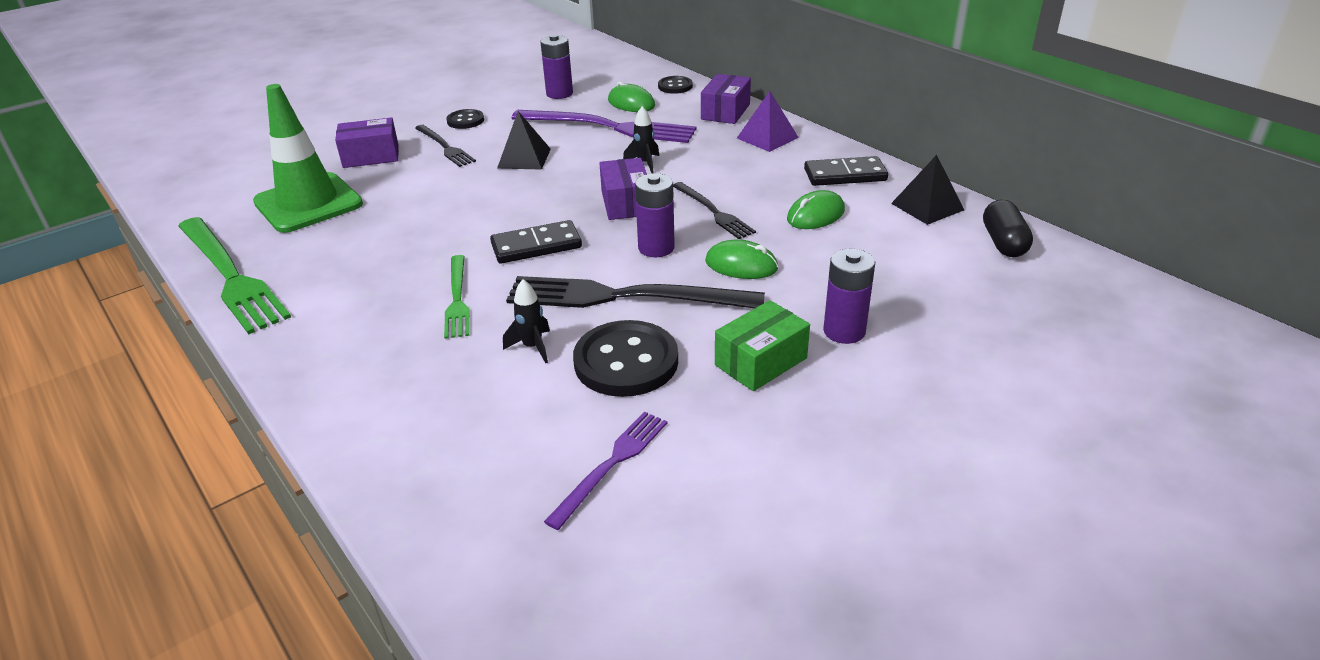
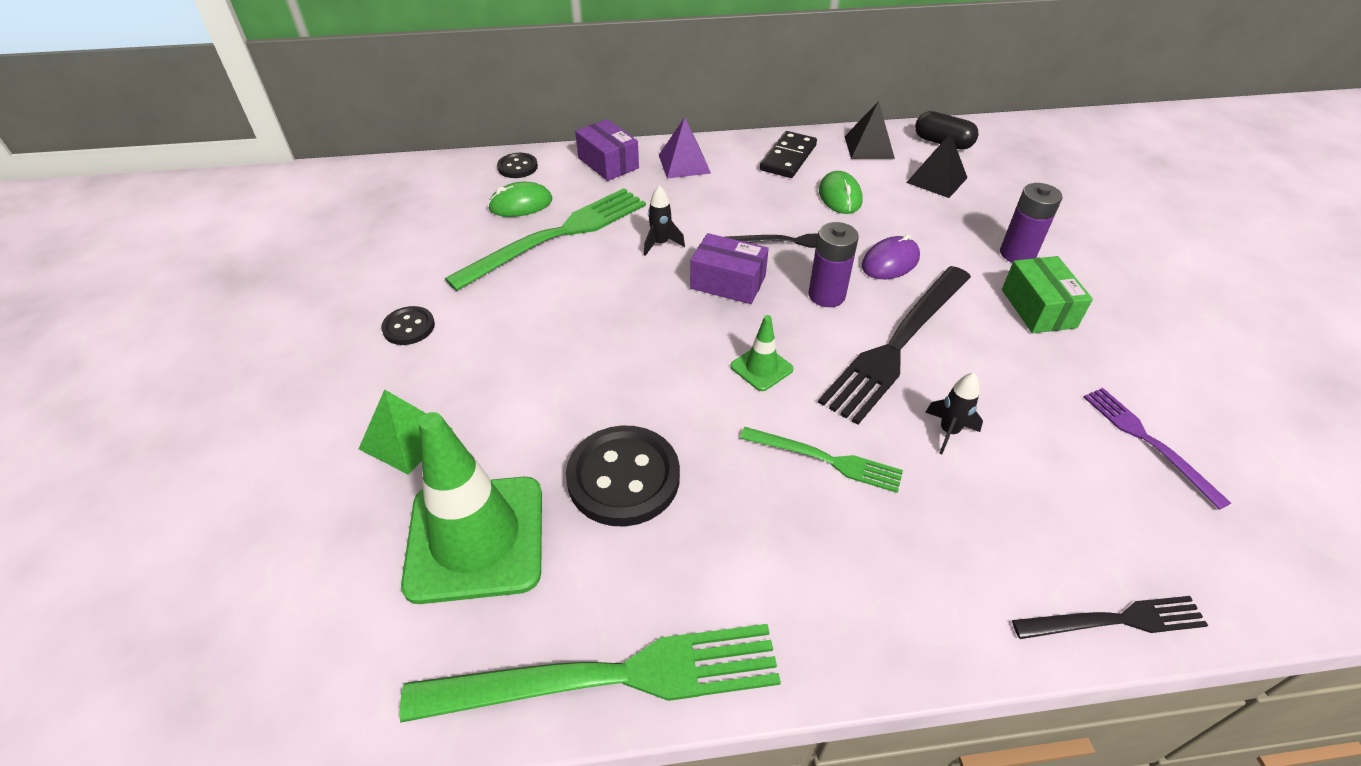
camera: 60 degrees left, 10 degrees up
purple box [335,117,399,168] -> green pyramid [359,389,453,475]
black fork [415,125,476,167] -> black fork moved to [1012,596,1208,639]
black domino [490,220,582,264] -> green traffic cone [731,315,793,391]
black pyramid [497,111,551,170] -> black pyramid moved to [906,133,967,198]
purple fork [512,110,696,143] -> green fork [445,188,646,291]
purple battery [540,34,573,99] -> none
black button [573,320,678,397] -> black button moved to [566,425,680,527]
green mouse [705,239,778,279] -> purple mouse [862,234,920,279]

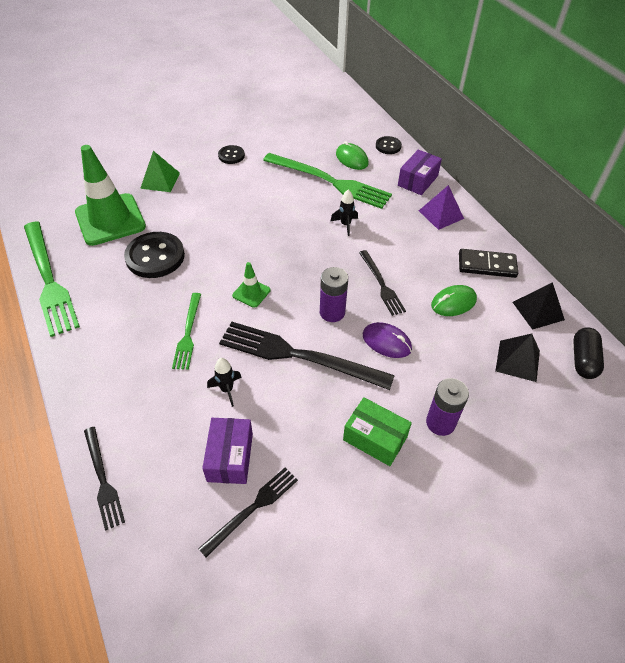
camera: 70 degrees right, 5 degrees up
purple box [690,233,769,304] -> purple box moved to [202,418,253,484]
green box [1002,256,1093,333] -> green box turned 60 degrees clockwise [343,397,412,466]
purple fork [1084,388,1231,510] -> black fork [198,467,298,557]

